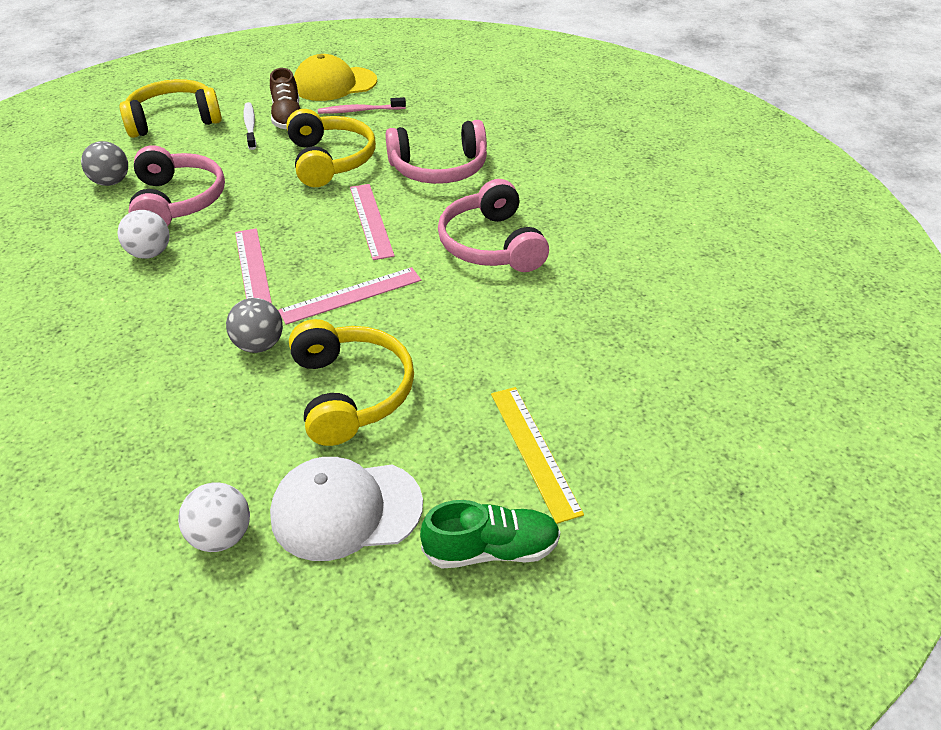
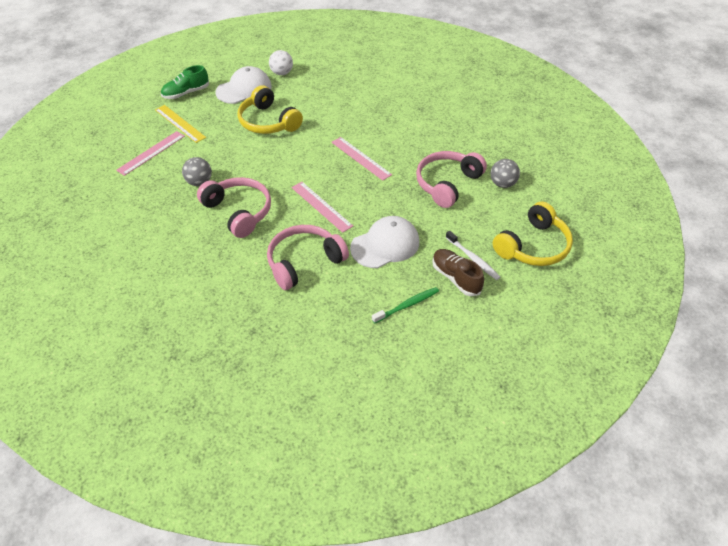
camera: 155 degrees right, 5 degrees up
white ball [117,210,170,259] -> none
pink headphones [129,145,225,226] -> pink headphones turned 75 degrees clockwise [416,151,487,208]
grey ball [226,298,283,353] -> grey ball moved to [182,157,212,186]
pink ruler [278,267,421,325] -> pink ruler moved to [116,131,185,176]
yellow headphones [286,109,376,187] -> white cap [350,216,419,268]
yellow cap [294,54,377,101] -> none
pink toothbrush [318,97,406,114] -> green toothbrush [372,287,439,324]

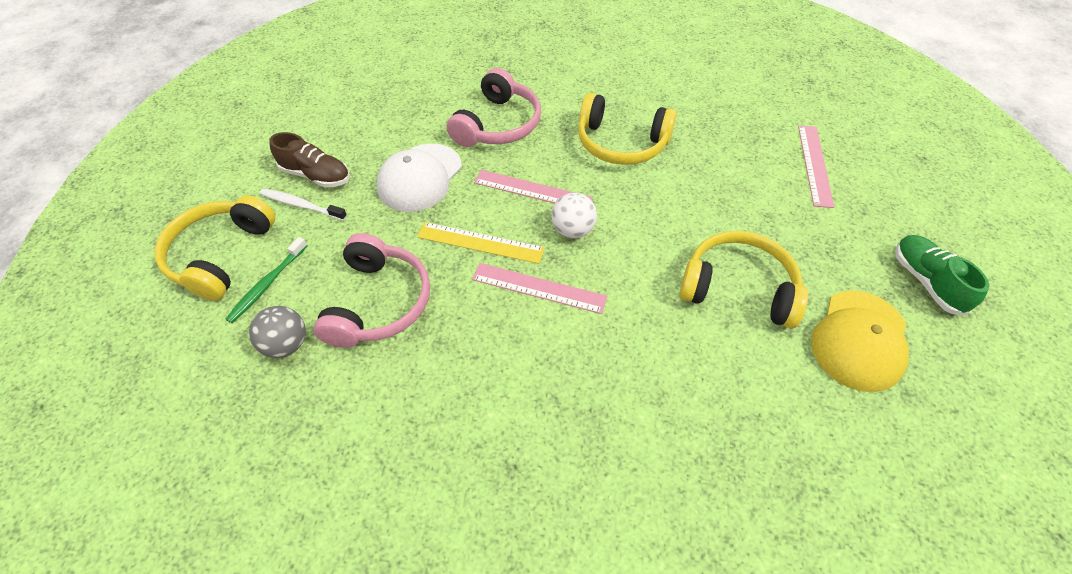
camera: 150 degrees right, 5 degrees up
yellow ruler [155,105,206,143] -> yellow ruler moved to [417,222,545,264]
green shoe [161,65,209,99] -> green shoe turned 45 degrees counterclockwise [895,235,989,316]
grey ball [182,157,212,186] -> none
pink headphones [197,177,271,238] -> yellow headphones [578,93,677,165]
white cap [215,66,272,104] -> yellow cap [811,290,909,392]
white ball [269,50,293,75] -> white ball moved to [552,193,597,238]
green toothbrush [372,287,439,324] -> green toothbrush moved to [226,237,308,323]

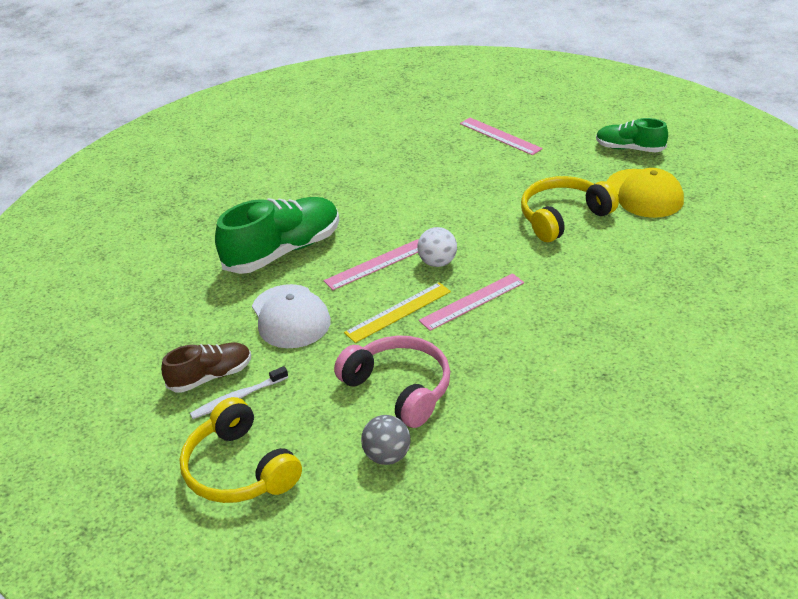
camera: 50 degrees left, 15 degrees down
green toothbrush [226,237,308,323] -> none
pink headphones [447,68,541,147] -> green shoe [215,197,339,274]
yellow headphones [578,93,677,165] -> none

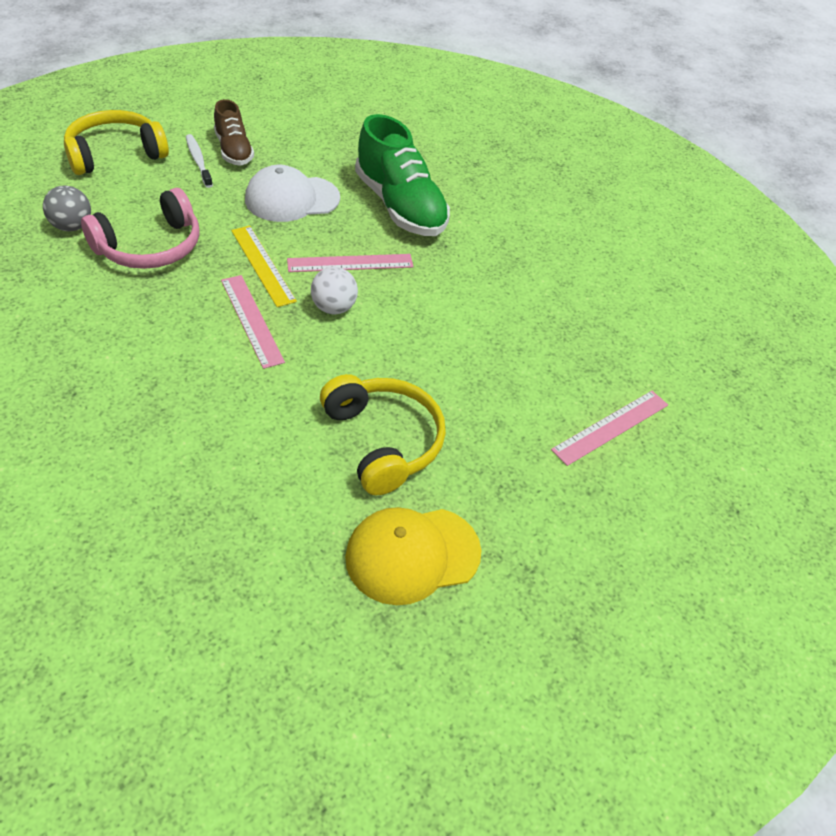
camera: 90 degrees right, 10 degrees up
pink ruler [324,239,419,290] -> pink ruler turned 75 degrees counterclockwise [287,254,414,272]
green shoe [596,118,668,152] -> none

